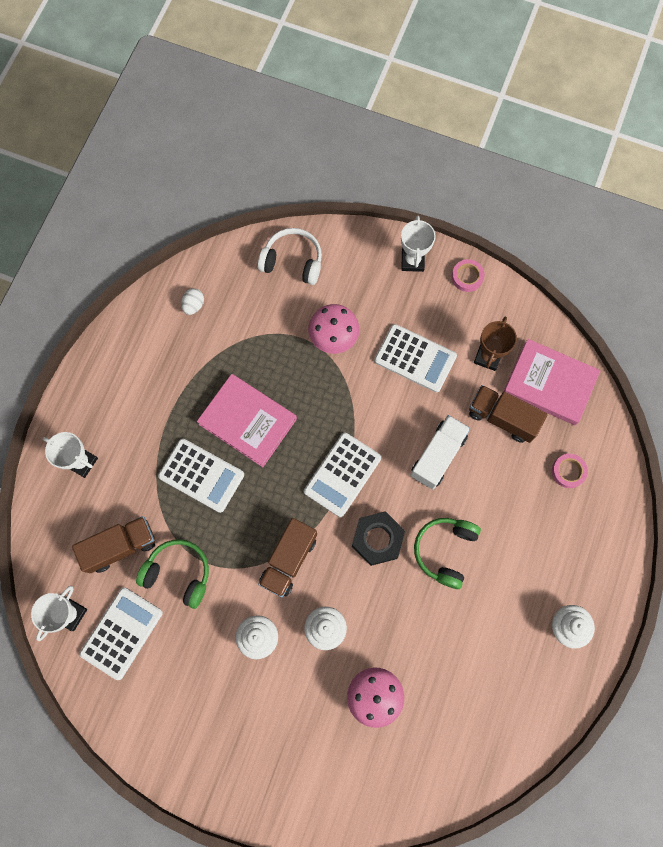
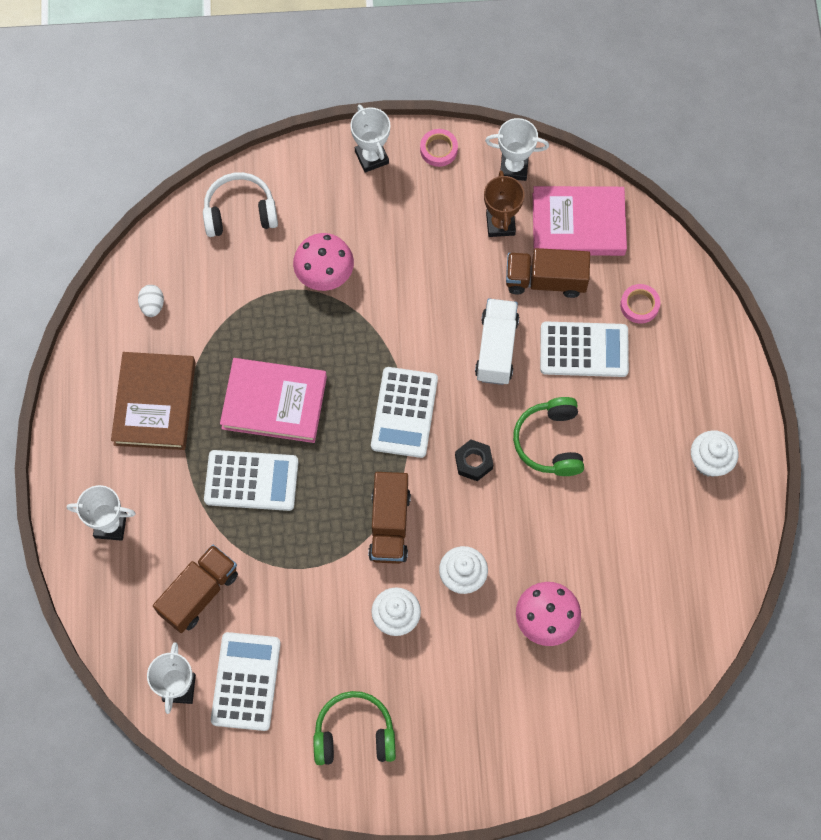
camera: 25 degrees left, 5 degrees down
green headphones [136,540,209,609] -> green headphones moved to [314,691,396,765]
black nut [352,511,405,566] -> black nut [455,439,493,481], size x0.64
white calculator [374,324,457,393] -> white calculator moved to [540,321,629,377]
none -> brown book [111,352,196,450]
none -> white trophy [485,118,549,181]

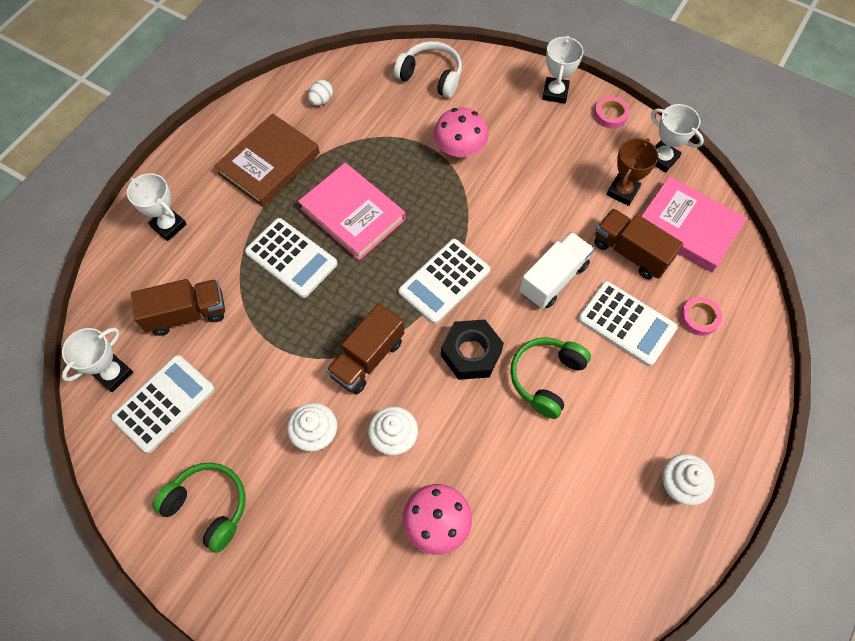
camera: 35 degrees right, 5 degrees down
black nut [455,439,493,481] -> black nut [441,319,504,380], size x1.57

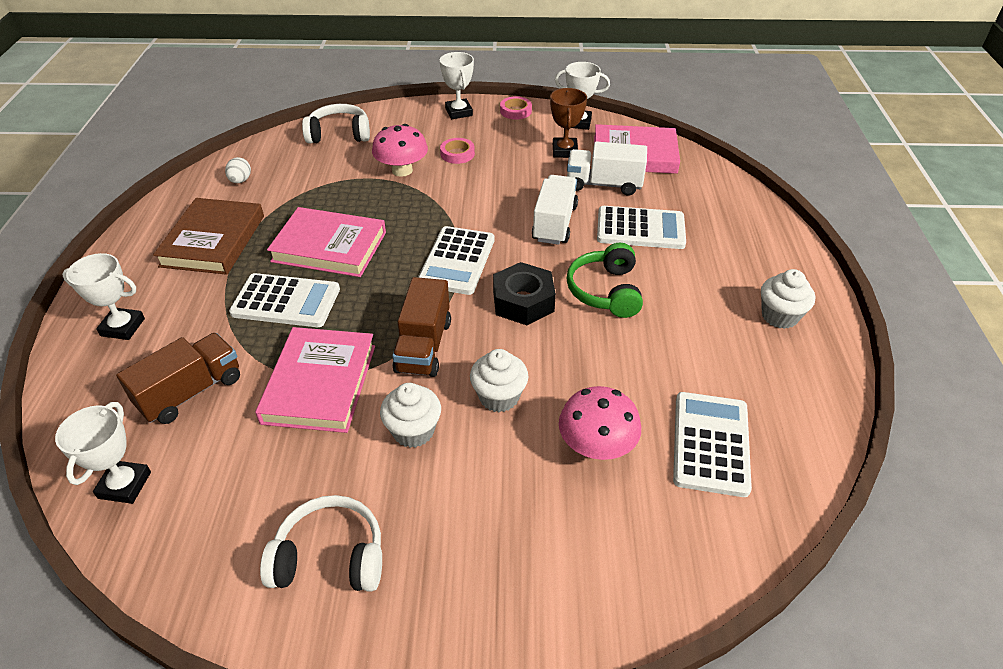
camera: 30 degrees left, 20 degrees down
white calculator [111,355,215,454] -> white calculator moved to [673,392,752,497]
green headphones [152,462,245,553] -> white headphones [260,495,382,592]
brown truck [594,208,683,279] -> white truck [567,141,647,196]
pink tape [680,297,722,336] -> pink tape moved to [440,138,475,164]
none -> pink book [255,327,375,433]

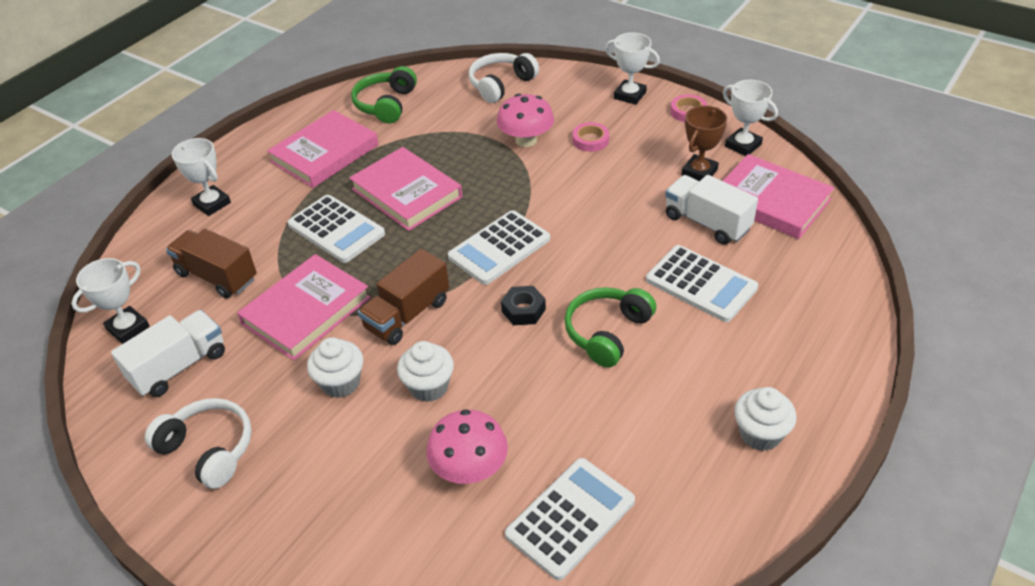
camera: 35 degrees right, 0 degrees up
brown truck [116,333,240,424] -> brown truck turned 135 degrees counterclockwise [166,229,257,298]
brown book [153,198,264,275] -> pink book [267,110,379,188]
white egg [225,157,251,183] -> green headphones [351,66,417,123]
white headphones [302,104,370,144] -> white headphones turned 75 degrees counterclockwise [469,53,539,103]
white trophy [440,52,474,119] -> white trophy turned 75 degrees counterclockwise [605,32,660,105]
black nut [493,262,556,325] -> black nut [501,286,546,325], size x0.64
white truck [532,175,578,245] -> white truck moved to [111,310,225,397]

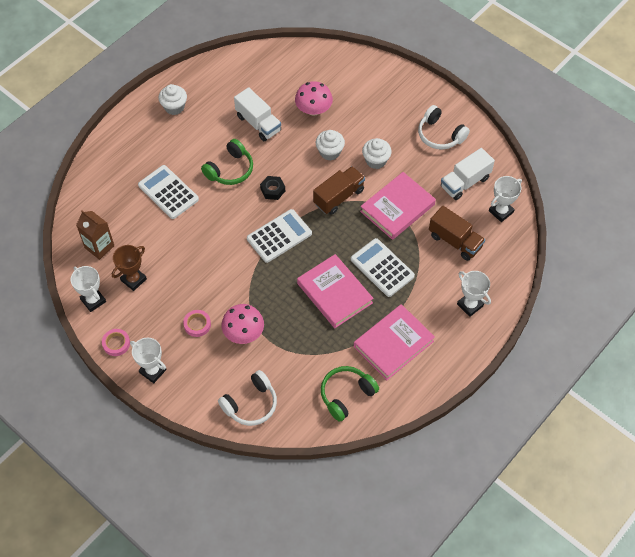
camera: 175 degrees left, 15 degrees up
green headphones [351,66,417,123] -> green headphones turned 150 degrees counterclockwise [321,366,379,422]
white calculator [505,458,635,581] -> none
white truck [665,175,758,245] -> white truck moved to [234,87,281,141]
pink book [723,154,834,239] -> brown carton [76,211,114,260]

